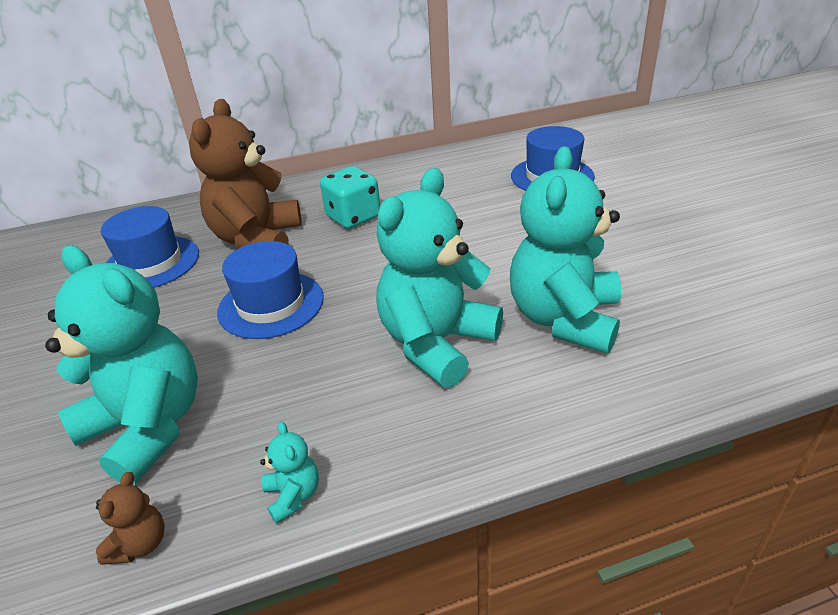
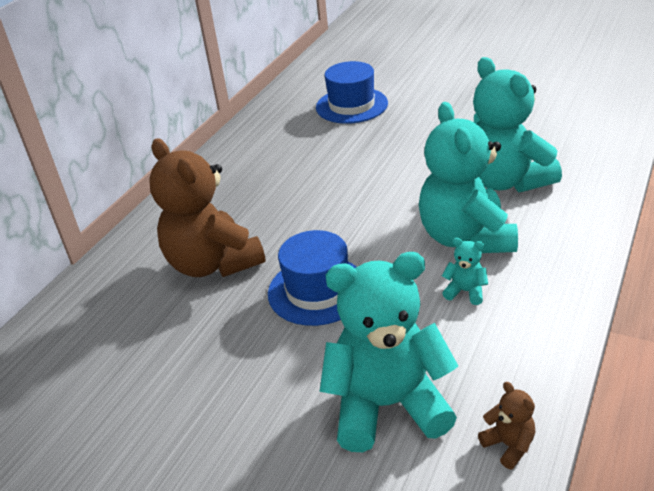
camera: 45 degrees left, 0 degrees up
blue hat [101,206,199,288] -> none
turquoise teddy bear [260,421,319,524] -> turquoise teddy bear moved to [442,238,488,305]
turquoise dice [320,166,380,229] -> none

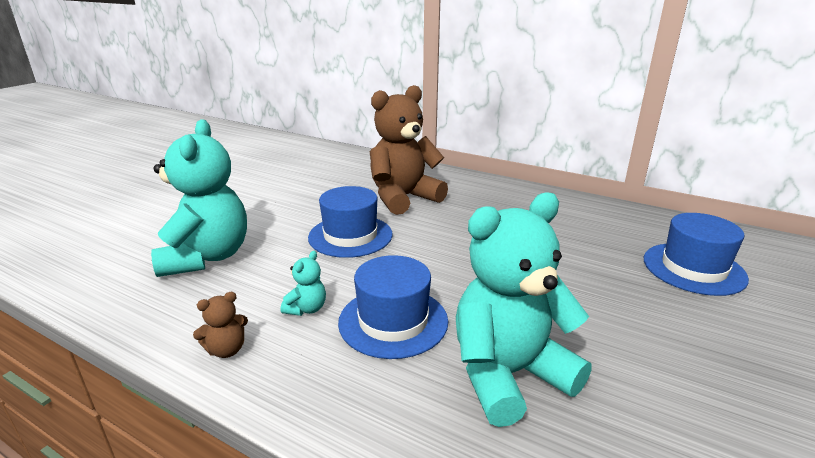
camera: 90 degrees right, 10 degrees down
turquoise teddy bear [419,102,518,253] -> blue hat [338,255,448,359]
brown teddy bear [478,382,535,469] -> brown teddy bear moved to [193,292,248,358]

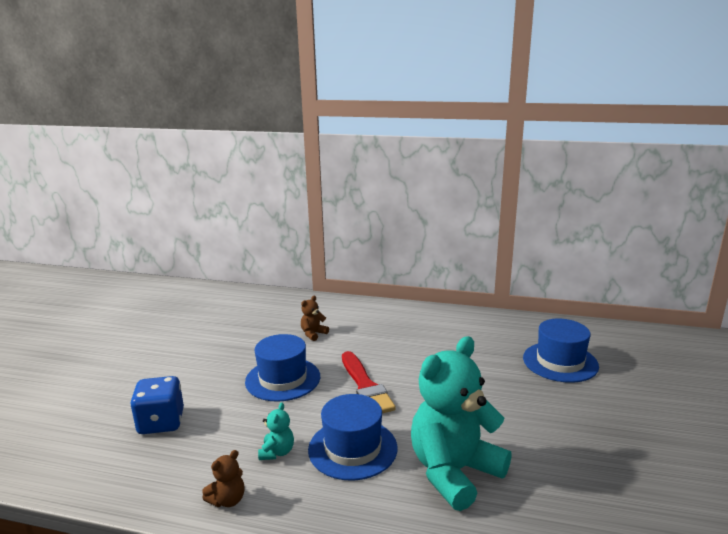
camera: 15 degrees left, 5 degrees down
turquoise teddy bear [151,119,247,277] -> blue dice [130,376,184,434]
brown teddy bear [370,85,448,215] -> brown teddy bear [301,296,329,341], size x0.40
none -> red brush [342,351,396,413]

